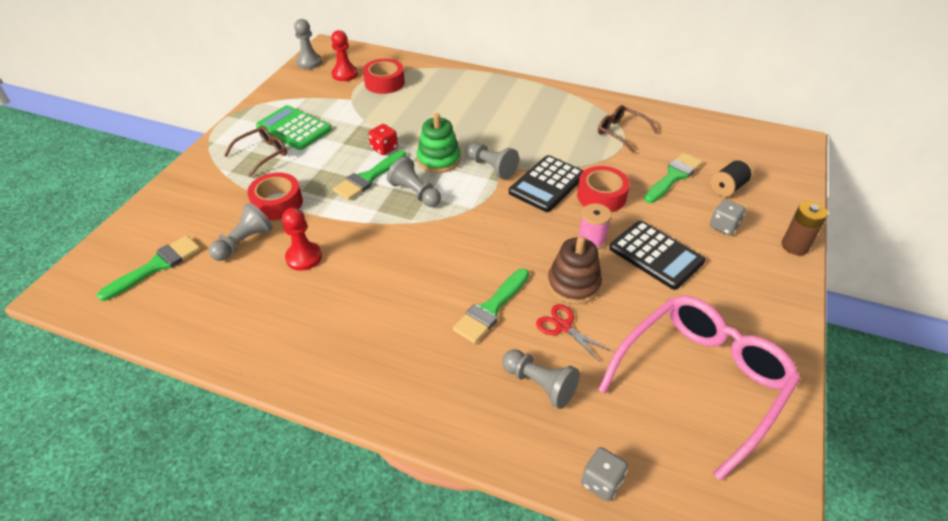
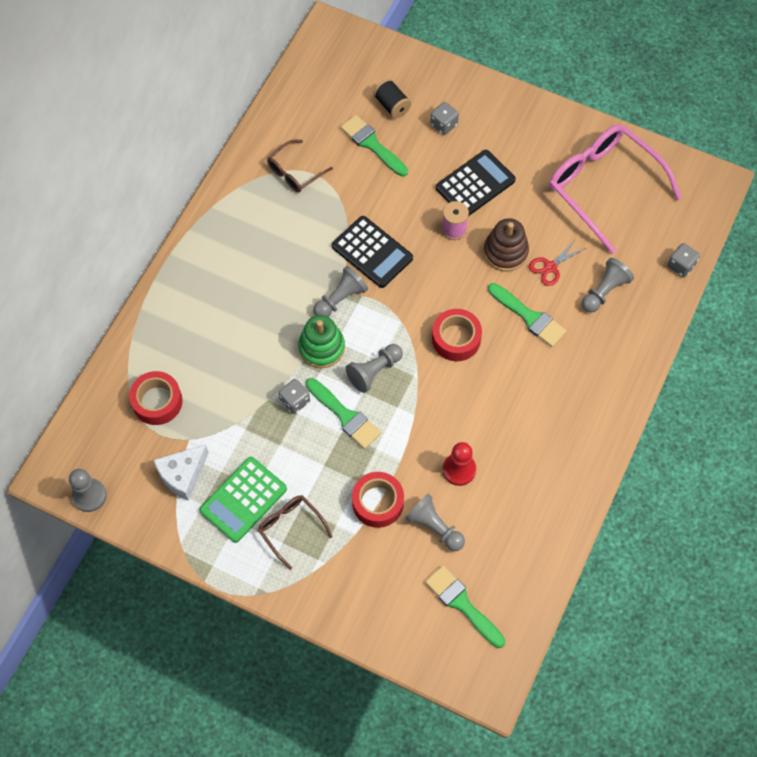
camera: 85 degrees left, 20 degrees up
red pawn [331,30,358,81] -> none
red dice [368,124,398,155] -> grey dice [279,379,310,414]
red tape [577,166,630,212] -> red tape moved to [432,309,482,361]
brown battery [782,201,828,255] -> none
none -> white cheese [154,444,209,501]

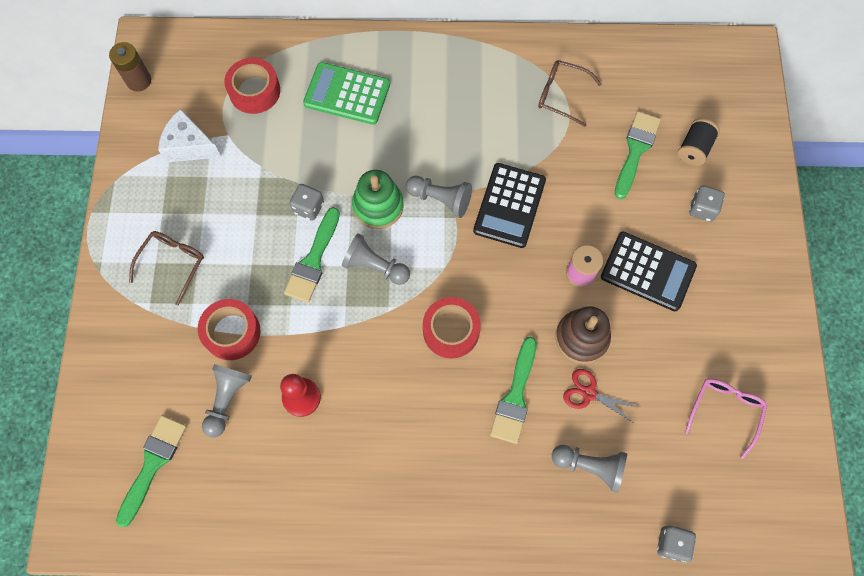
camera: 65 degrees right, 5 degrees up
grey pawn [69,469,107,512] -> brown battery [109,42,151,92]
green calculator [199,457,287,543] -> green calculator moved to [303,62,390,125]
pink glasses [549,124,682,254] -> pink glasses [685,378,768,458], size x0.49

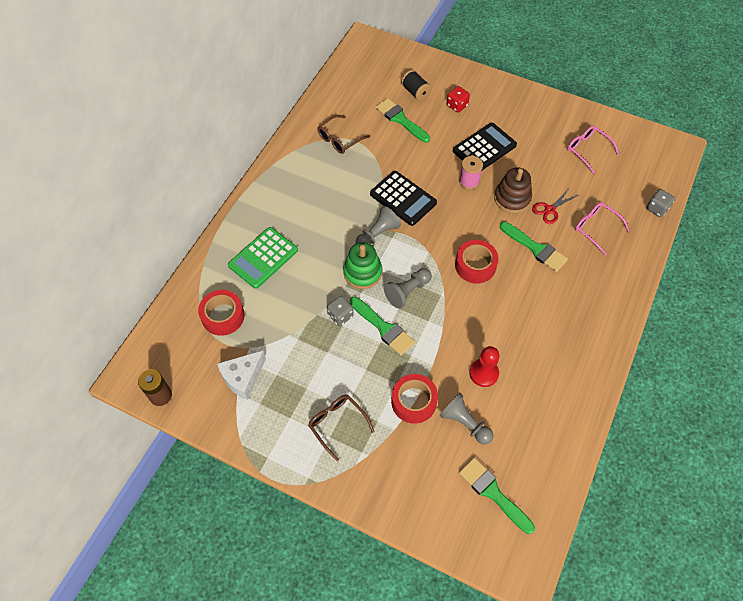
camera: 65 degrees left, 10 degrees down
grey pawn [552,445,627,493] -> pink glasses [575,202,630,255]
grey dice [689,185,725,222] -> red dice [447,86,470,113]

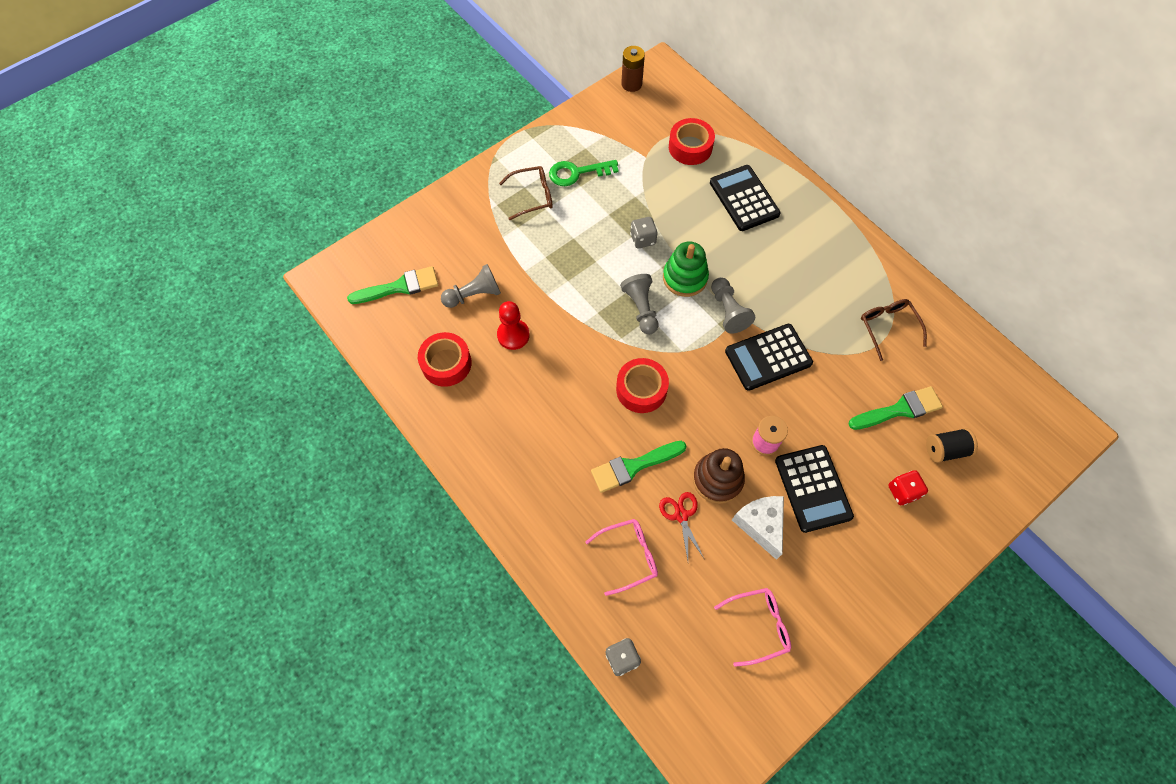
camera: 115 degrees right, 5 degrees up
white cheese [217,350,266,400] -> white cheese moved to [732,496,784,560]
green calculator [228,227,298,289] -> black calculator [710,165,781,231]
green brush [350,297,415,355] -> none
red tape [391,374,438,424] -> red tape moved to [418,332,472,387]
none -> green key [549,160,619,186]

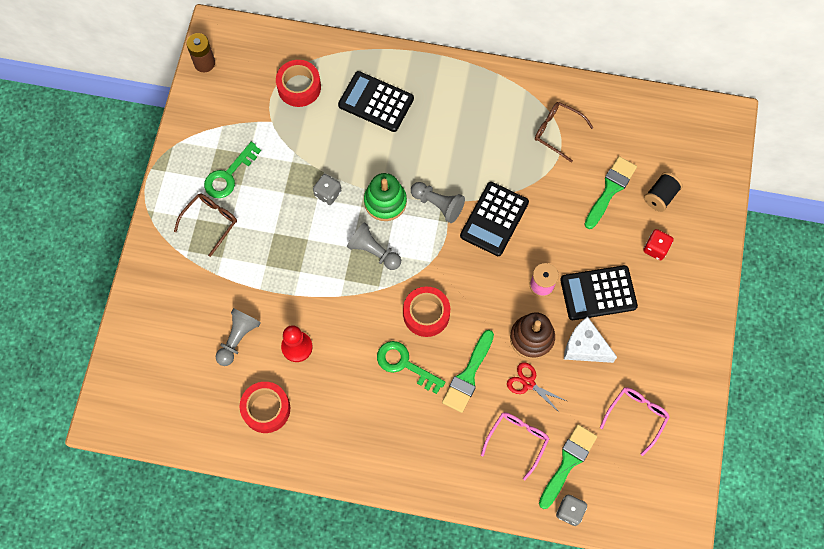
camera: 40 degrees left, 5 degrees up
green brush [347,266,438,304] -> green brush moved to [539,424,597,509]
black calculator [775,445,854,533] -> black calculator turned 135 degrees clockwise [560,265,638,320]
none -> green key [377,341,445,394]

